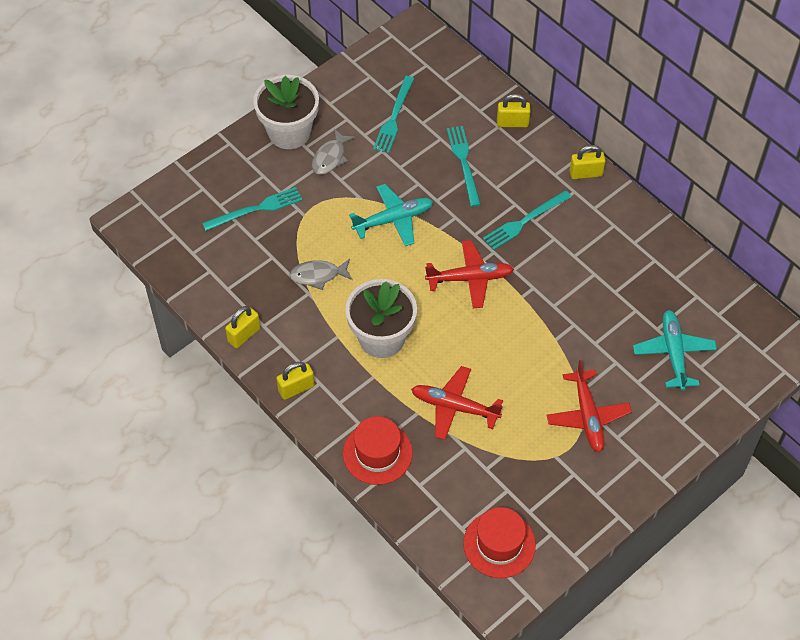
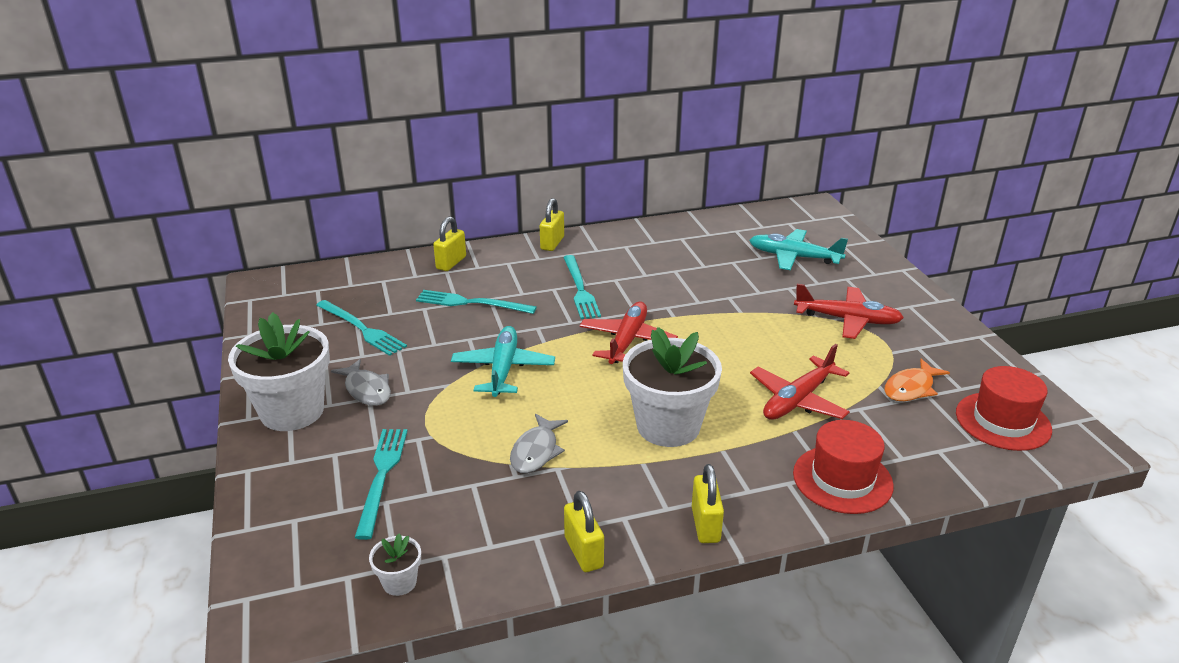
camera: 65 degrees left, 25 degrees down
none -> white flower pot [369,533,421,596]
none -> orange fish [884,359,950,401]

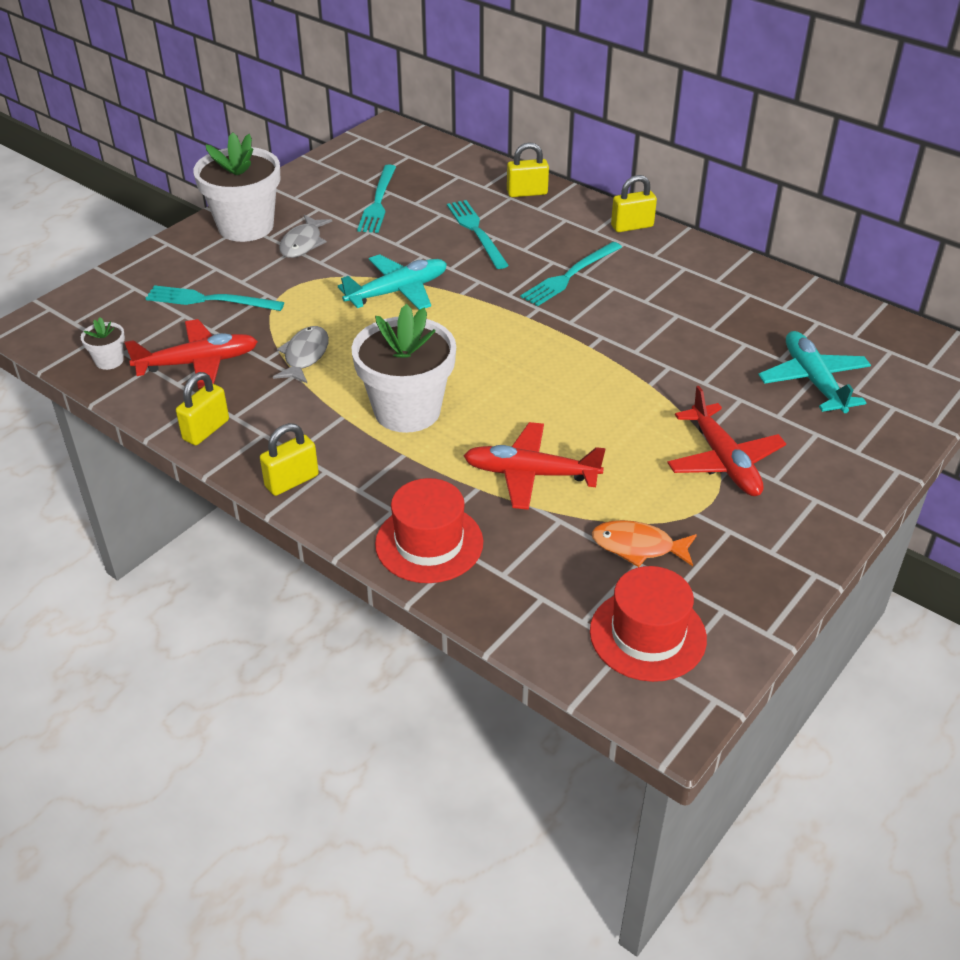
camera: 55 degrees right, 10 degrees up
turquoise fork [355,429,407,540] -> turquoise fork turned 135 degrees counterclockwise [145,285,284,311]
grey fish [510,414,568,473] -> grey fish turned 120 degrees clockwise [273,326,329,383]
red plane [579,302,678,364] -> red plane moved to [125,319,258,389]

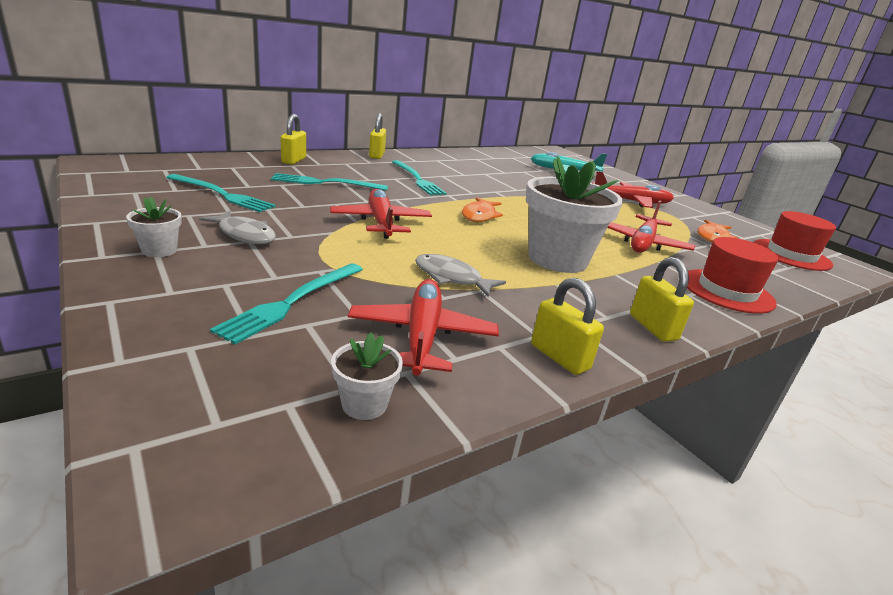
camera: 75 degrees left, 15 degrees down
white flower pot [193,132,280,242] -> white flower pot [126,197,182,257], size x0.44
turquoise plane [338,254,447,310] -> red plane [330,189,432,239]
none -> orange fish [462,197,503,222]

